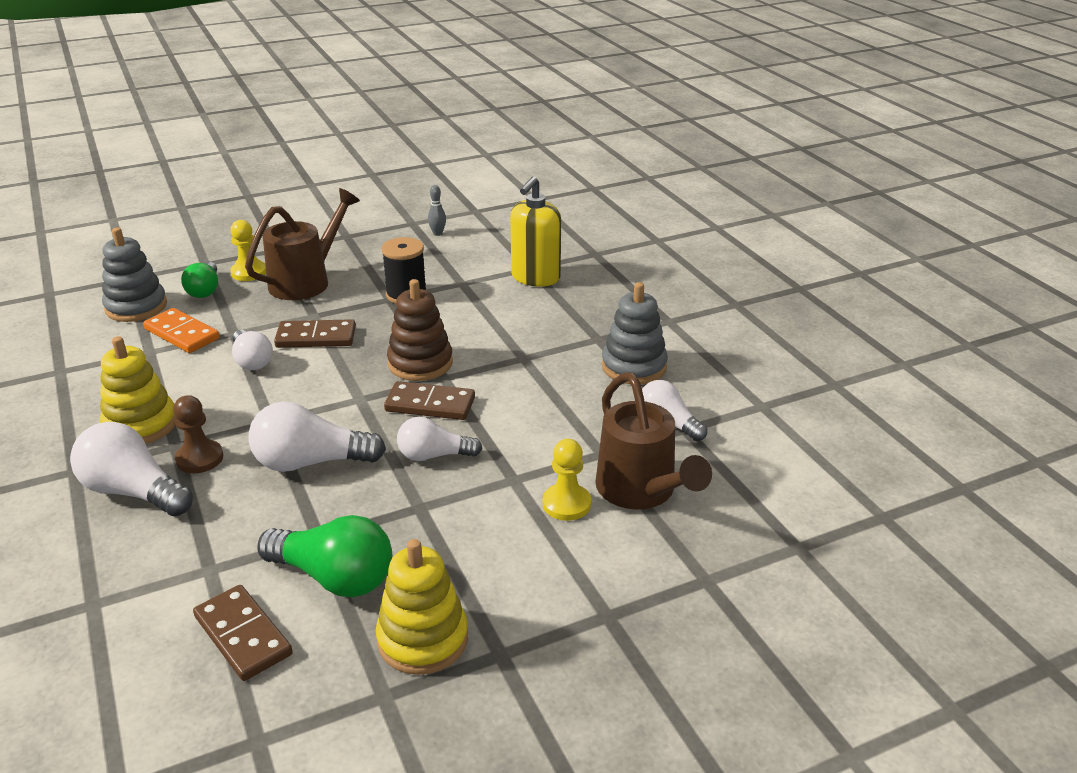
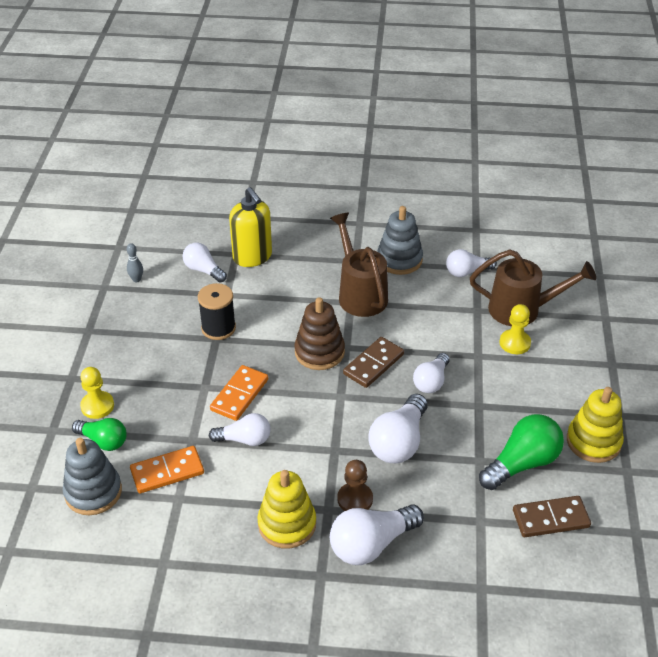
camera: 60 degrees left, 10 degrees up
brown watering can [245,188,360,300] -> brown watering can moved to [330,213,388,317]
brown domino [274,319,356,348] -> orange domino [210,365,268,421]
none -> white light bulb [183,243,227,282]

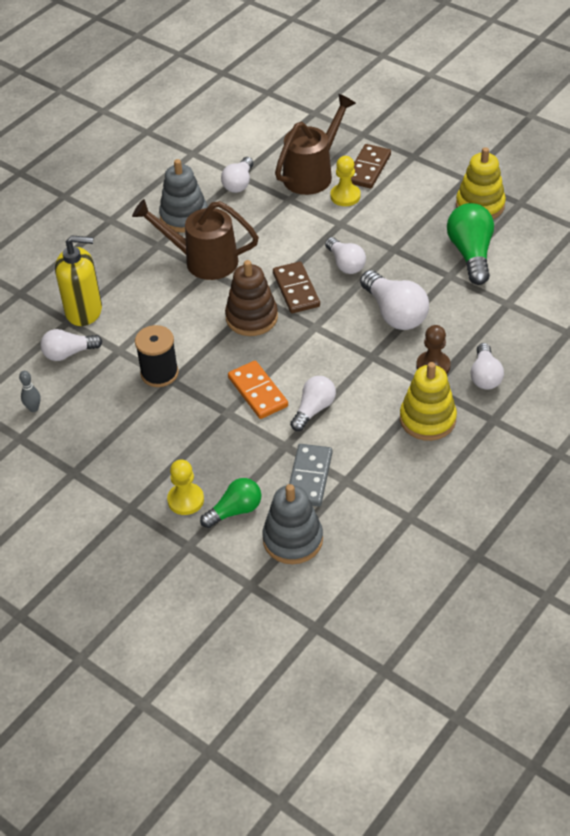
camera: 55 degrees left, 5 degrees up
orange domino [130,446,204,493] -> grey domino [289,444,332,507]
white light bulb [330,504,424,565] -> white light bulb [470,343,504,390], size x0.65
brown domino [513,496,591,537] -> brown domino moved to [351,144,391,188]

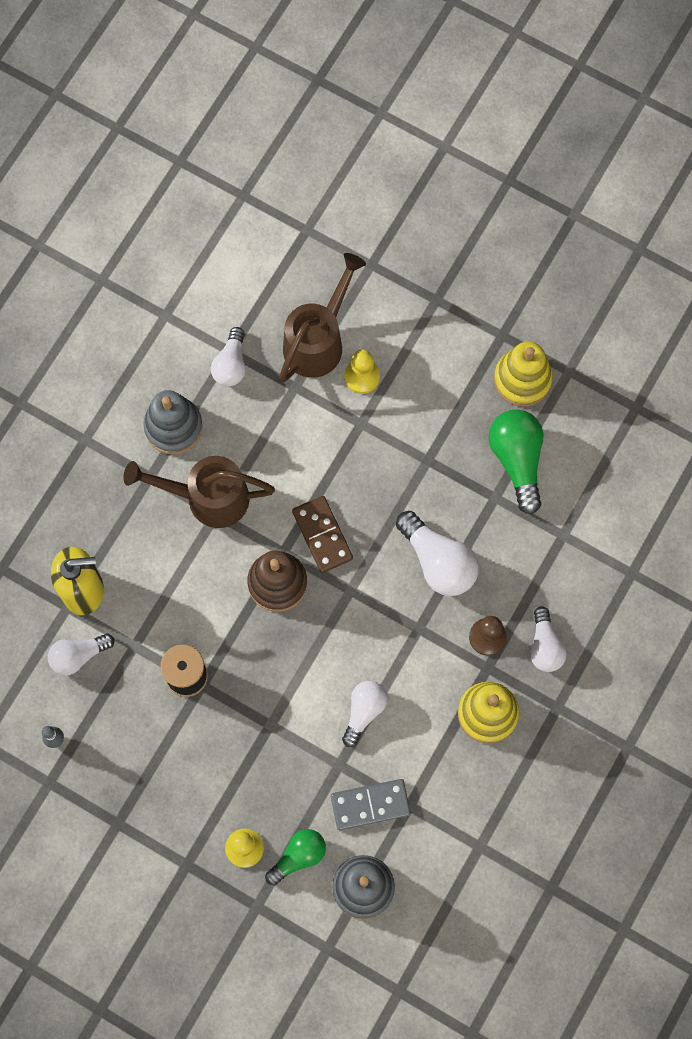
camera: 10 degrees left, 25 degrees up
orange domino [228,361,288,419] -> none
grey domino [289,444,332,507] -> grey domino turned 75 degrees clockwise [331,779,411,830]
white light bulb [325,237,366,274] -> none
brown domino [351,144,391,188] -> none

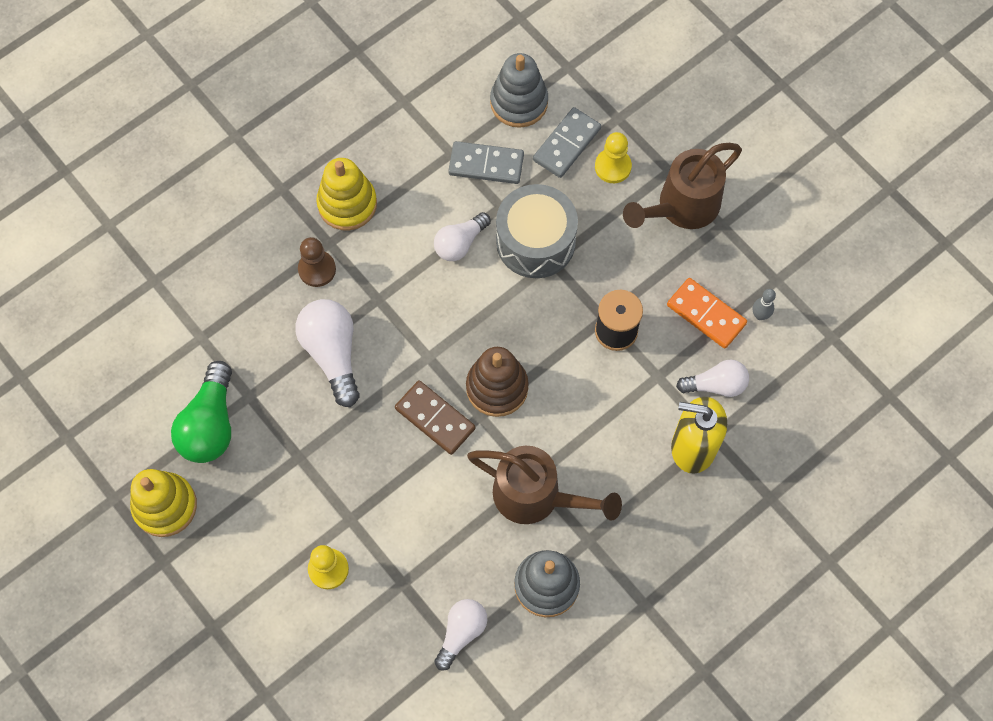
camera: 160 degrees left, 5 degrees down
green light bulb [265,829,326,886] -> grey domino [533,107,601,178]
brown watering can [279,253,366,382] -> brown watering can moved to [623,143,742,229]
brown domino [292,496,353,573] -> brown domino turned 45 degrees counterclockwise [395,380,475,455]
white light bulb [530,606,567,672] -> none
none -> grey drum [496,184,578,278]
none -> orange domino [667,278,747,349]

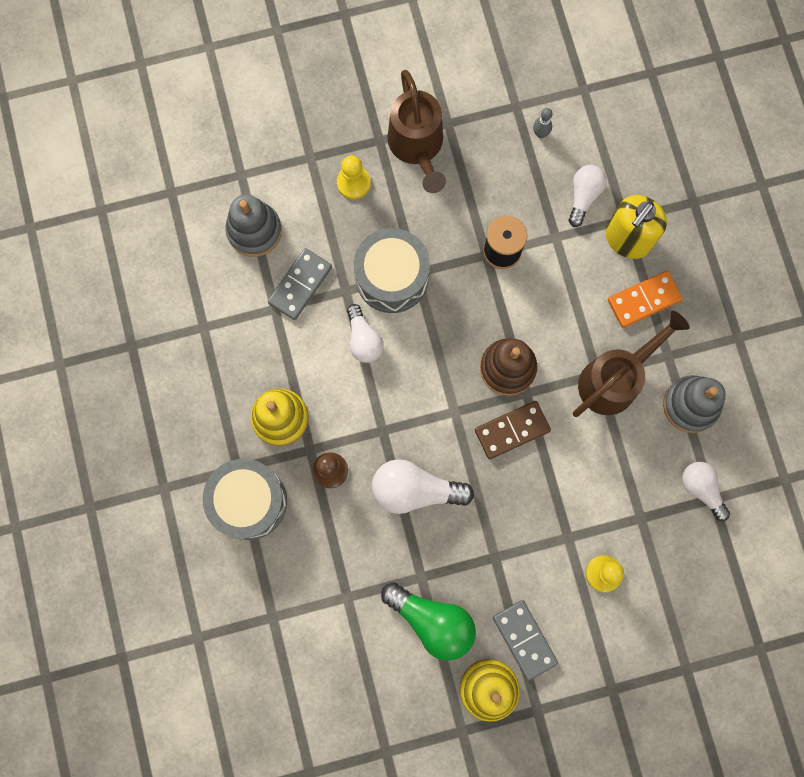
camera: 65 degrees left, 10 degrees up
grey domino [533,107,601,178] -> grey domino moved to [493,600,558,681]
orange domino [667,278,747,349] -> orange domino moved to [608,271,683,328]
none -> grey drum [203,459,287,540]

